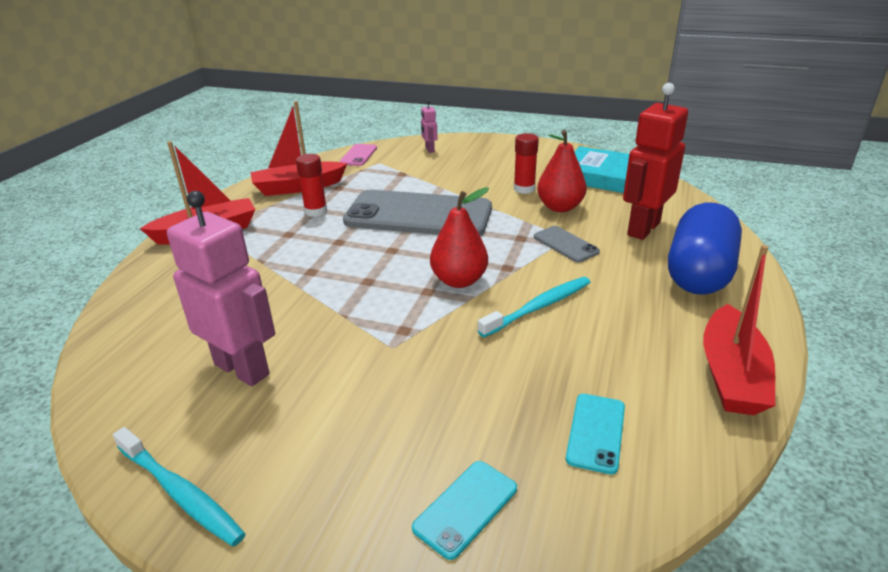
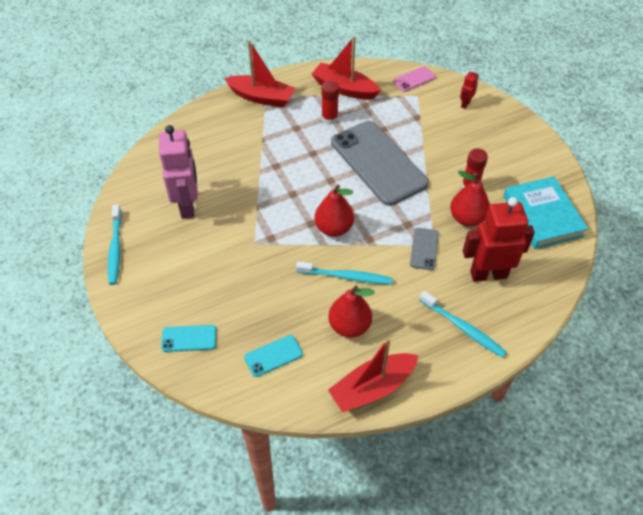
camera: 45 degrees right, 20 degrees up
pink robot [421,100,438,153] -> red robot [460,69,478,109]
blue capsule [668,203,742,295] -> turquoise toothbrush [419,291,507,358]
none -> red pear [328,286,375,338]

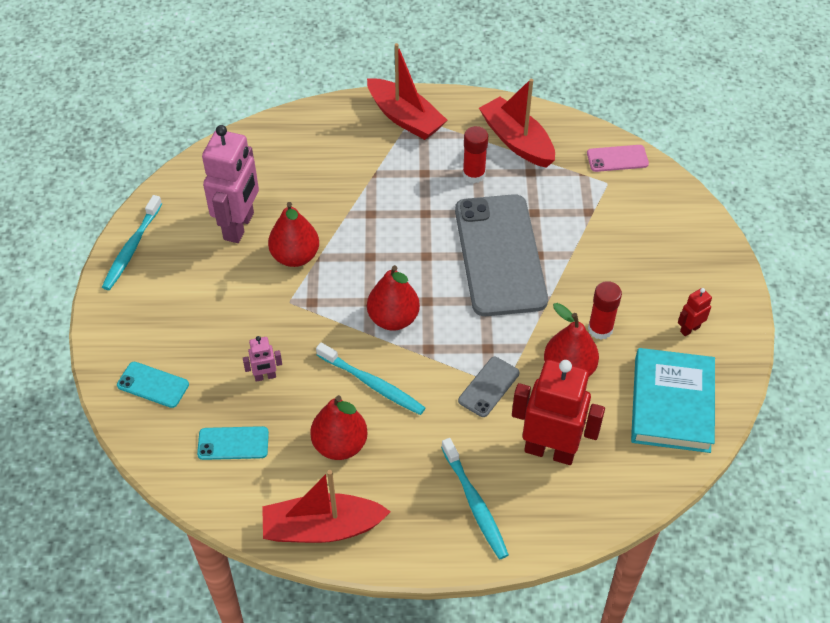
camera: 25 degrees right, 0 degrees up
red robot [460,69,478,109] -> red robot moved to [678,288,712,336]
none -> pink robot [243,336,282,382]
none -> red pear [268,202,319,267]

